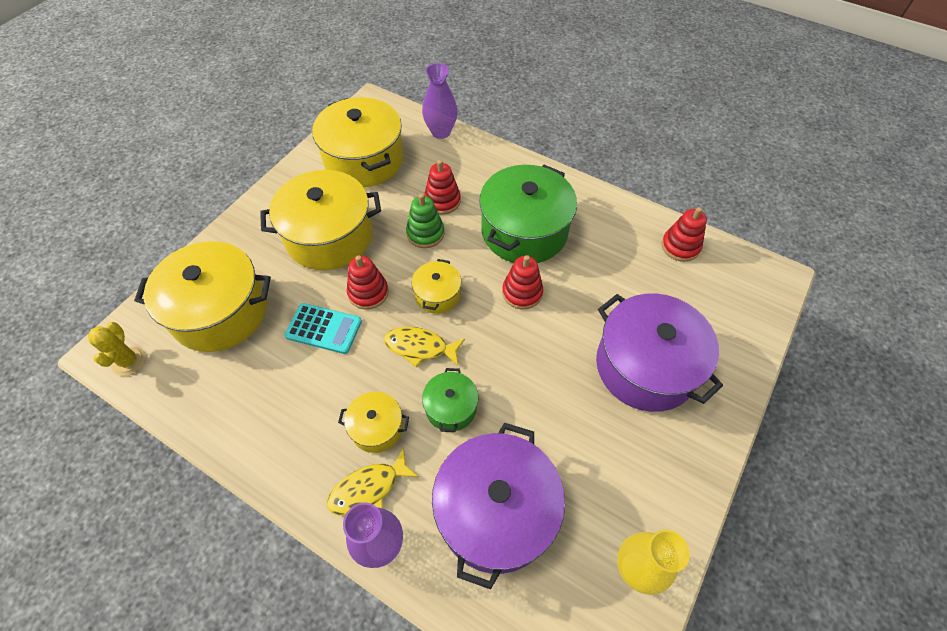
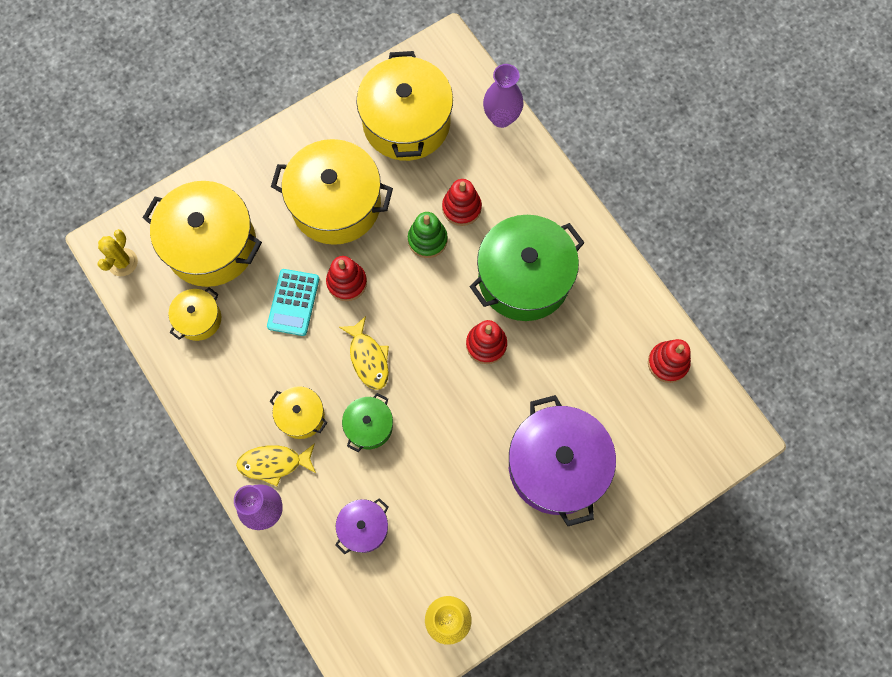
camera: 25 degrees right, 15 degrees up
turquoise calculator [284,303,362,354] -> turquoise calculator turned 60 degrees clockwise [267,269,319,336]
yellow fish [384,327,465,367] -> yellow fish turned 150 degrees counterclockwise [339,316,389,390]
yellow pot [412,259,461,314] -> yellow pot moved to [169,287,221,341]
purple pot [432,423,565,589] -> purple pot [335,498,389,554], size x0.49

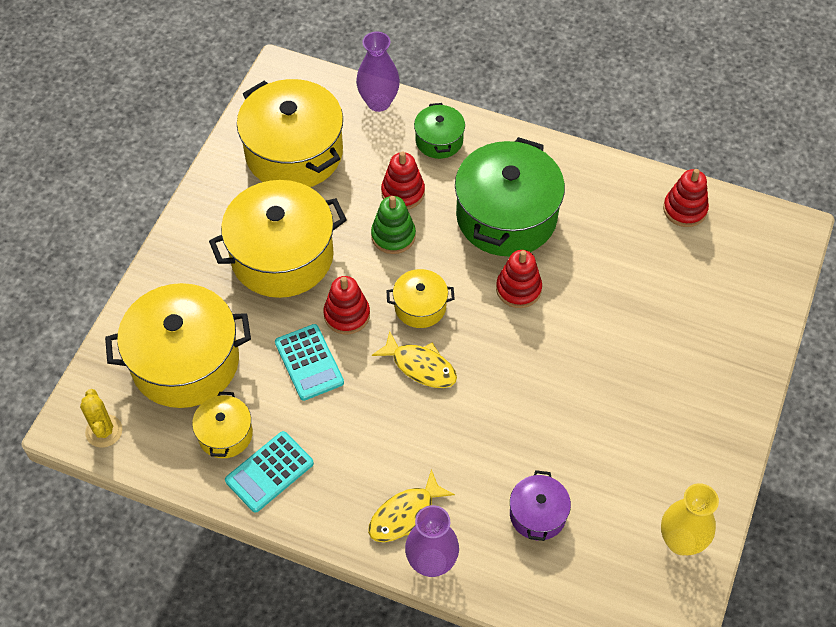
camera: 35 degrees left, 15 degrees down
yellow pot [270,386,328,439] -> yellow pot moved to [387,269,455,328]
green pot [342,393,393,452] -> green pot moved to [414,103,465,159]
purple pot [509,395,616,526] -> none
none -> turquoise calculator [225,431,314,513]

